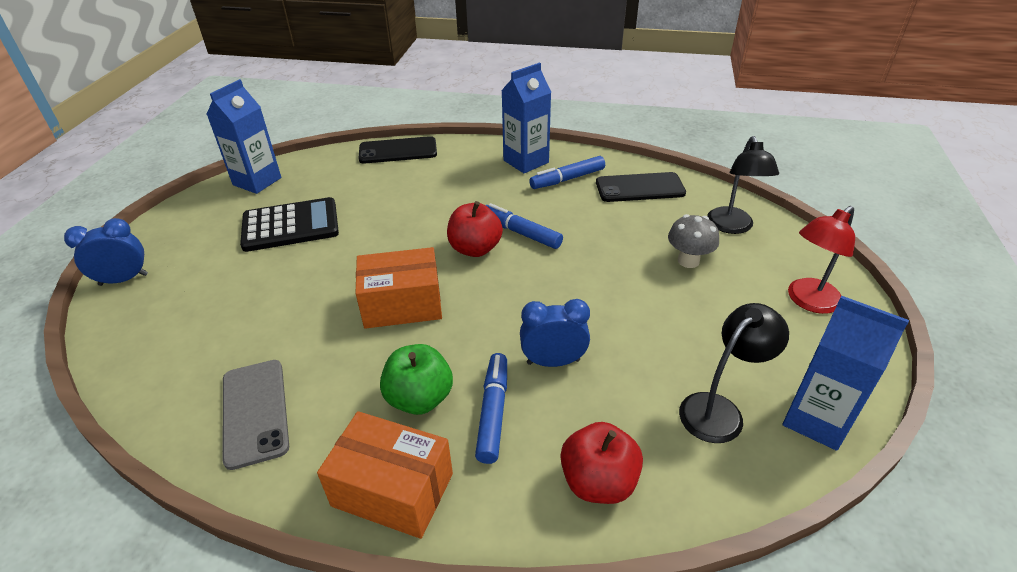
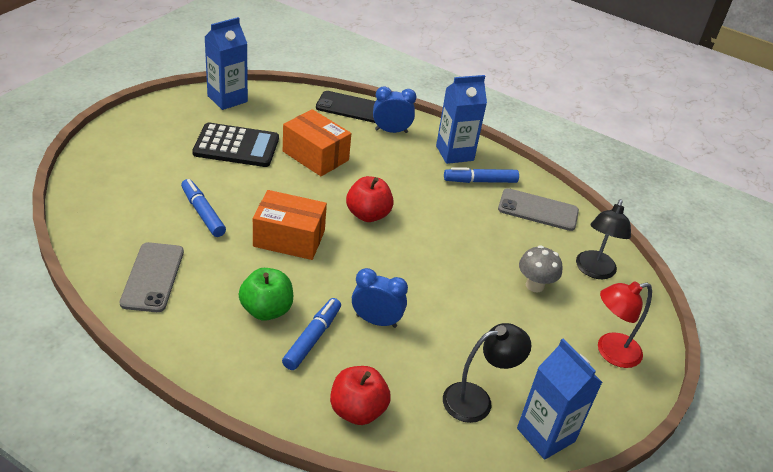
camera: 15 degrees right, 0 degrees up
blue clock [64,218,148,286] -> blue clock moved to [373,86,417,133]
orange box [317,411,453,539] -> orange box moved to [283,109,351,176]
blue marker [486,203,563,249] -> blue marker moved to [181,179,226,237]
black phone [596,172,686,202] -> grey phone [498,188,579,231]

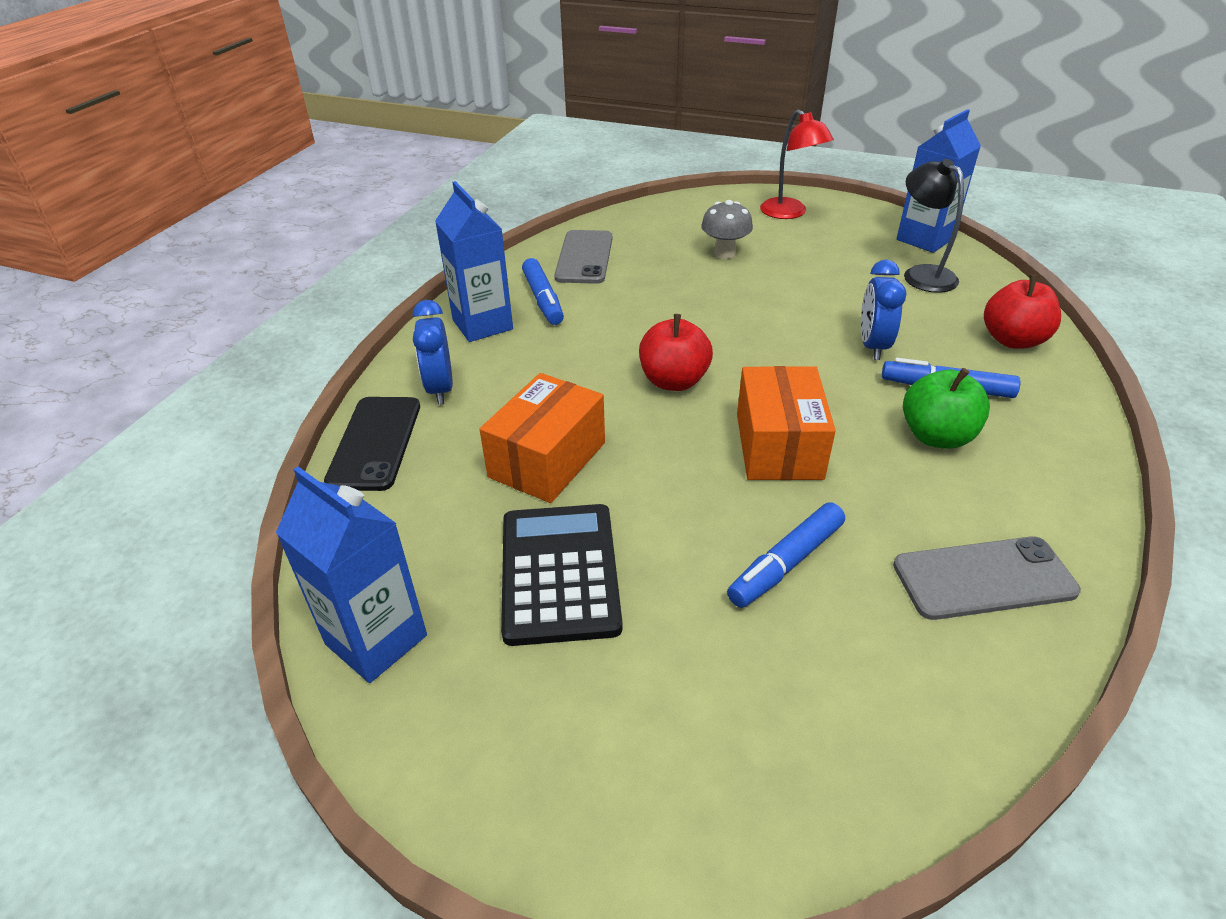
camera: 95 degrees left, 0 degrees up
black lamp [576,200,631,279] -> none

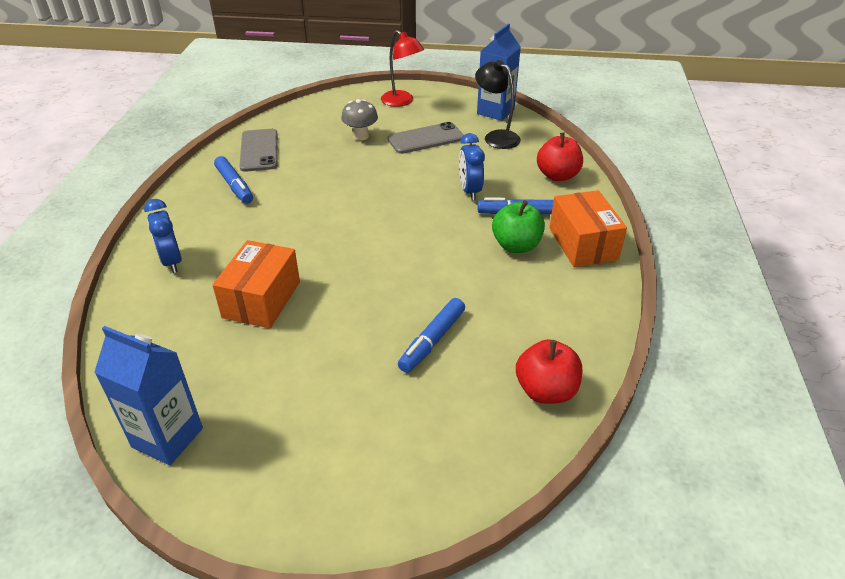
camera: 15 degrees left, 0 degrees up
black phone [324,397,420,491] -> none
blue carton [435,181,513,342] -> none
black calculator [501,504,622,646] -> none
red apple [639,314,713,391] -> red apple moved to [516,339,582,404]
orange box [737,366,836,480] -> orange box moved to [549,190,627,267]
grey phone [893,537,1081,620] -> grey phone moved to [387,122,464,154]

